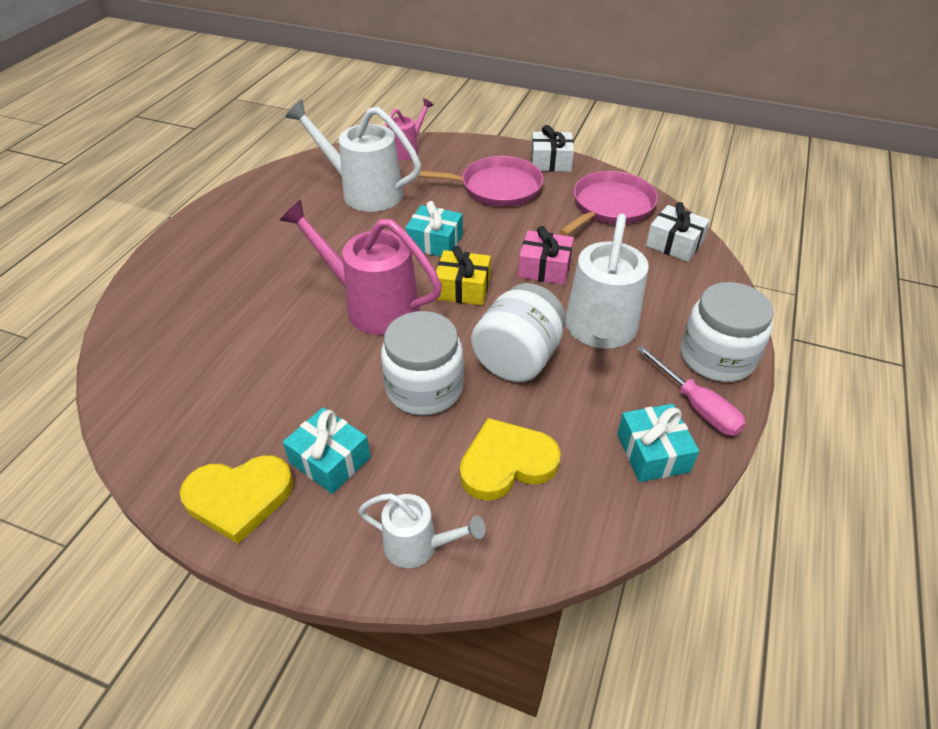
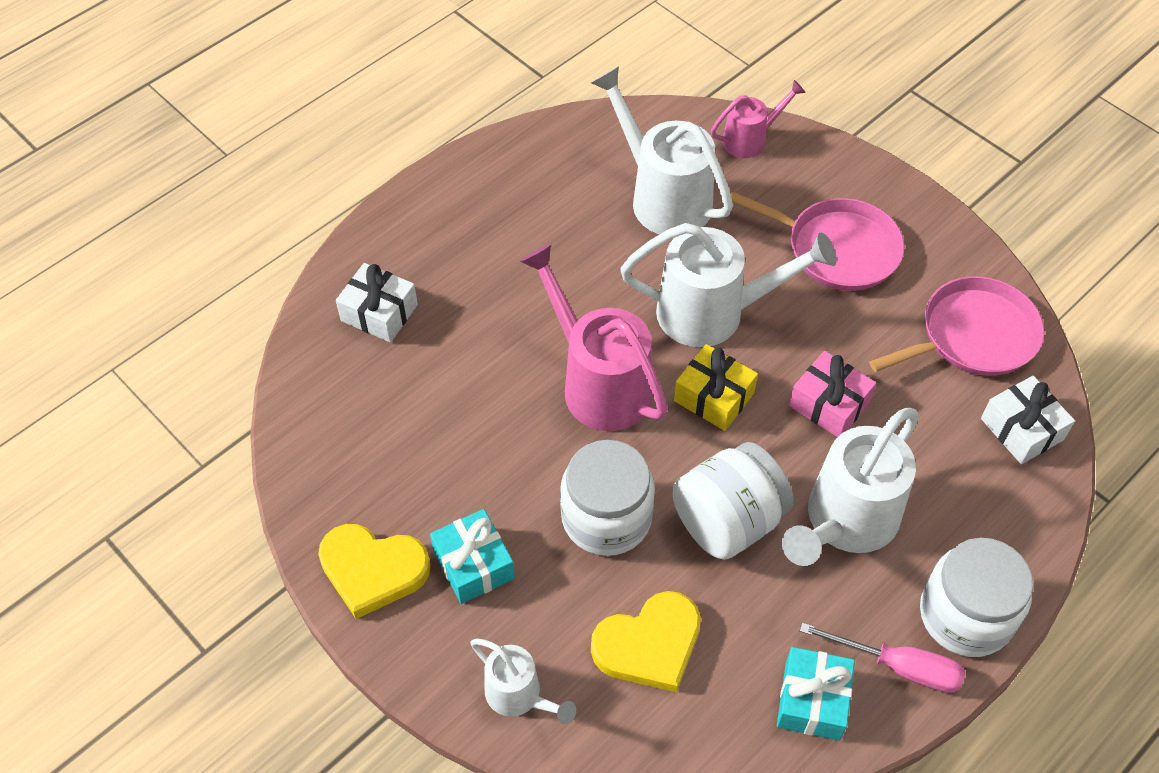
camera: 25 degrees right, 10 degrees up
turquoise gift [405,201,463,257] -> white watering can [621,223,837,347]
yellow heart [460,418,561,501] -> yellow heart turned 150 degrees clockwise [591,591,701,693]
white gift [531,125,574,172] -> white gift moved to [336,263,418,342]
pink screwdriver [636,345,746,436] -> pink screwdriver turned 60 degrees counterclockwise [800,622,965,693]

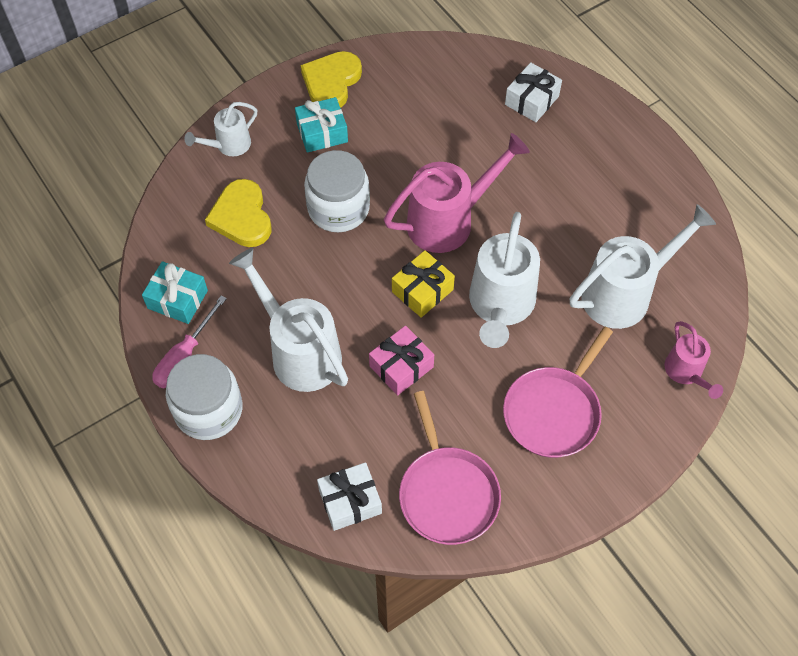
camera: 100 degrees right, 5 degrees up
white jar [672,442,794,560] -> none

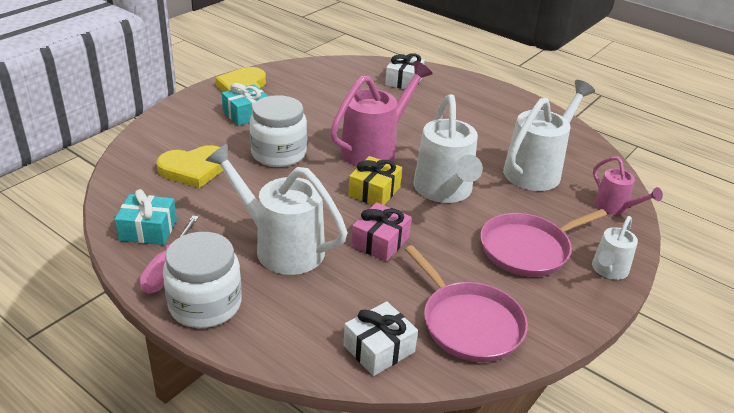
camera: 20 degrees left, 25 degrees down
white watering can [184,102,257,156] -> white watering can moved to [592,216,638,280]
yellow heart [205,179,271,247] -> yellow heart turned 75 degrees counterclockwise [156,145,223,188]
pink pan [503,327,613,458] -> pink pan turned 45 degrees clockwise [480,209,607,277]

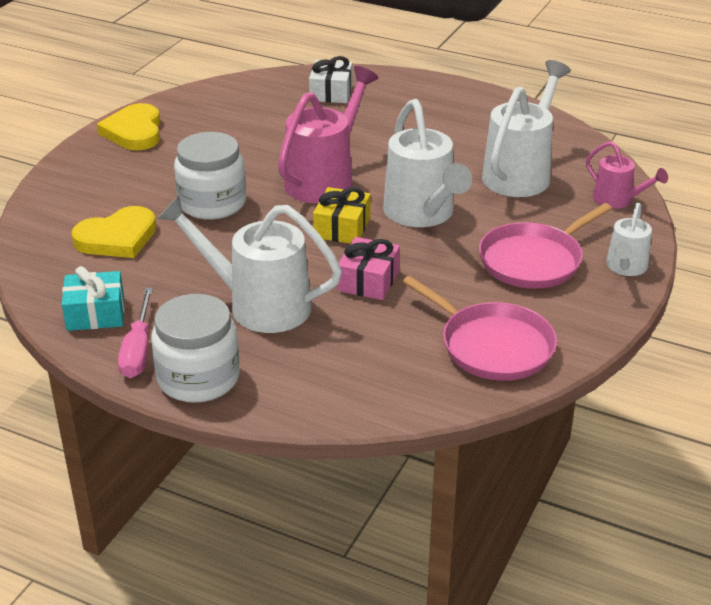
camera: 10 degrees left, 0 degrees up
turquoise gift [222,83,268,126] -> none
white gift [344,301,418,376] -> none

